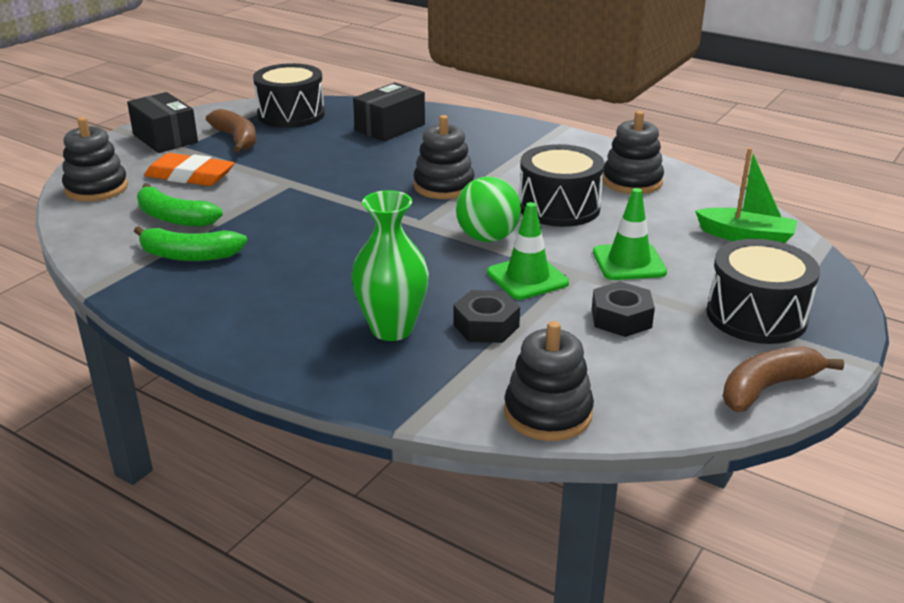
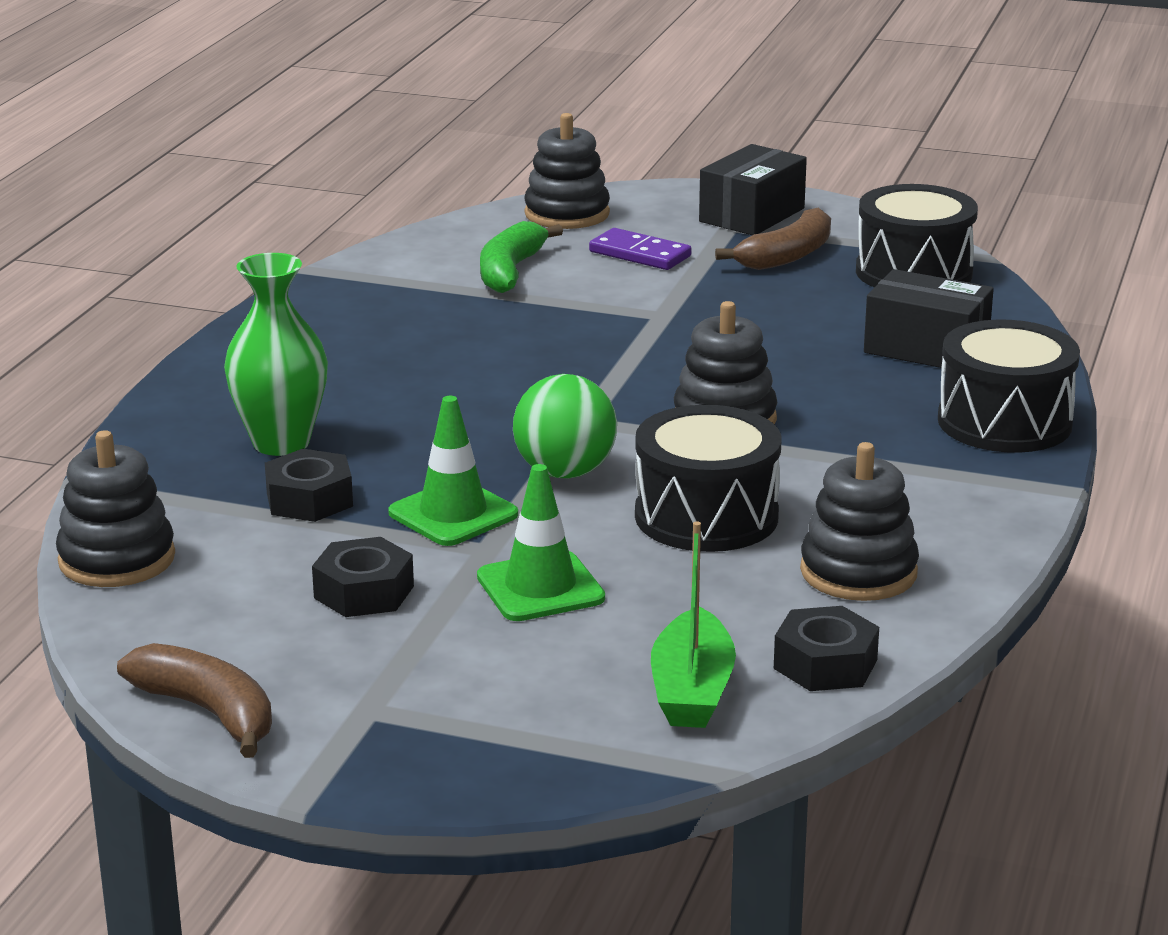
camera: 75 degrees right, 5 degrees down
green banana [134,226,247,261] -> none
orange eraser [144,153,234,186] -> purple domino [589,228,692,270]
black drum [706,239,820,344] -> black drum moved to [938,320,1080,453]
none -> black nut [774,606,879,691]

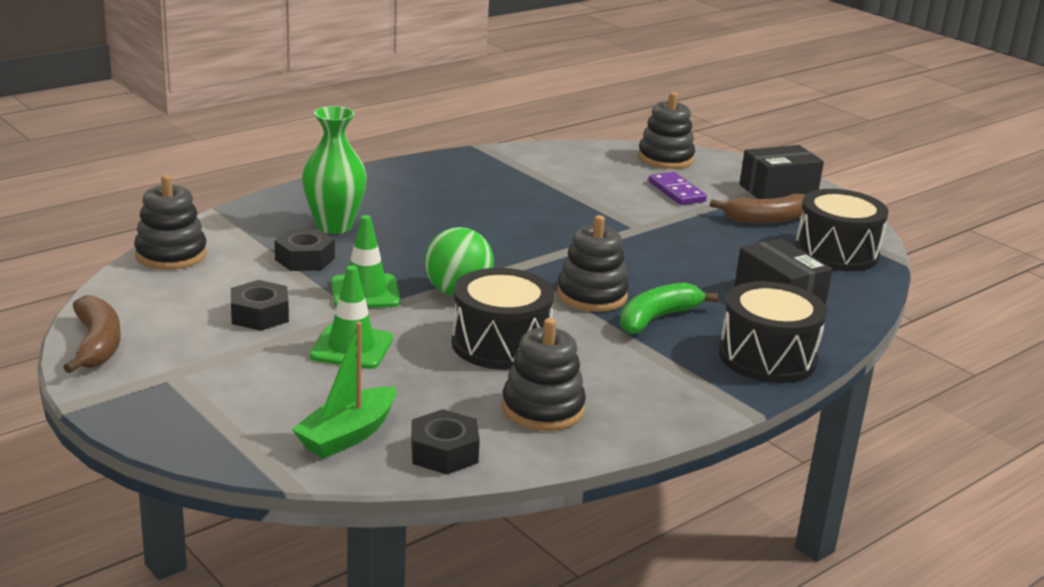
camera: 30 degrees right, 0 degrees up
green banana [480,221,563,293] -> green banana moved to [620,283,719,334]

